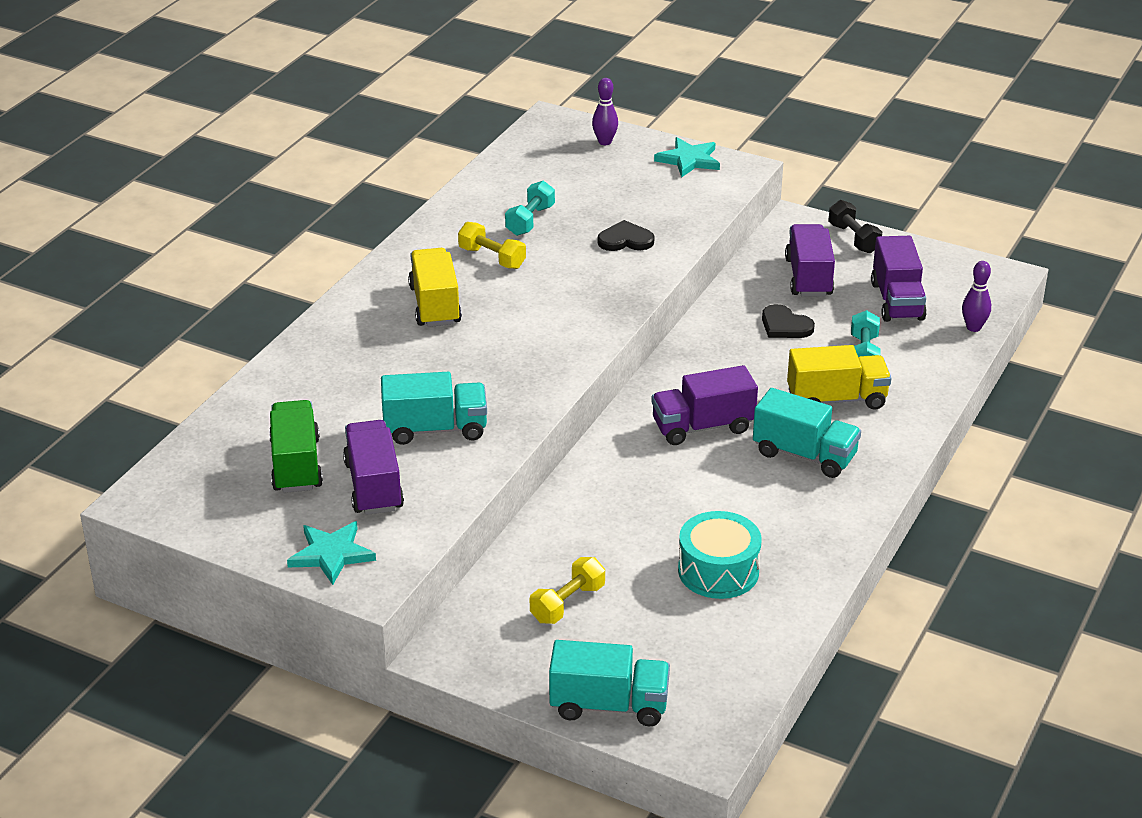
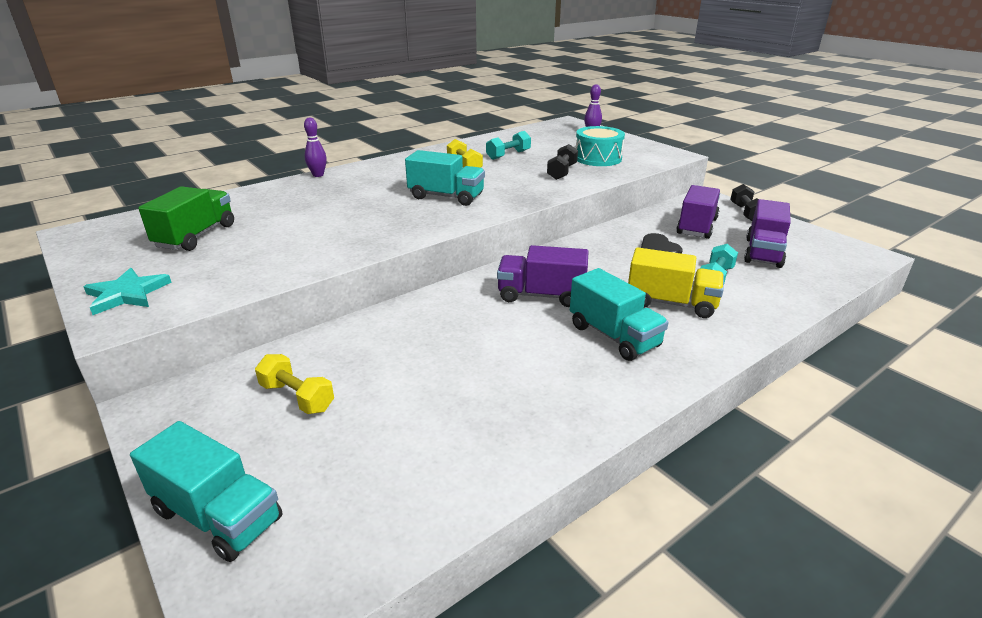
camera: 25 degrees right, 5 degrees down
purple truck [343,420,404,515] -> none
turquoise truck [381,372,487,445] -> turquoise truck moved to [405,150,485,206]
yellow truck [408,248,462,327] -> none
yellow dumbbell [530,557,605,624] -> yellow dumbbell turned 60 degrees clockwise [255,354,334,414]
black heart [597,220,654,251] -> black dumbbell [547,144,578,180]
turquoise star [654,137,720,178] -> none
turquoise drum [678,511,762,599] -> turquoise drum moved to [575,126,625,166]
purple bowling pin [962,261,991,332] -> purple bowling pin moved to [304,117,327,177]

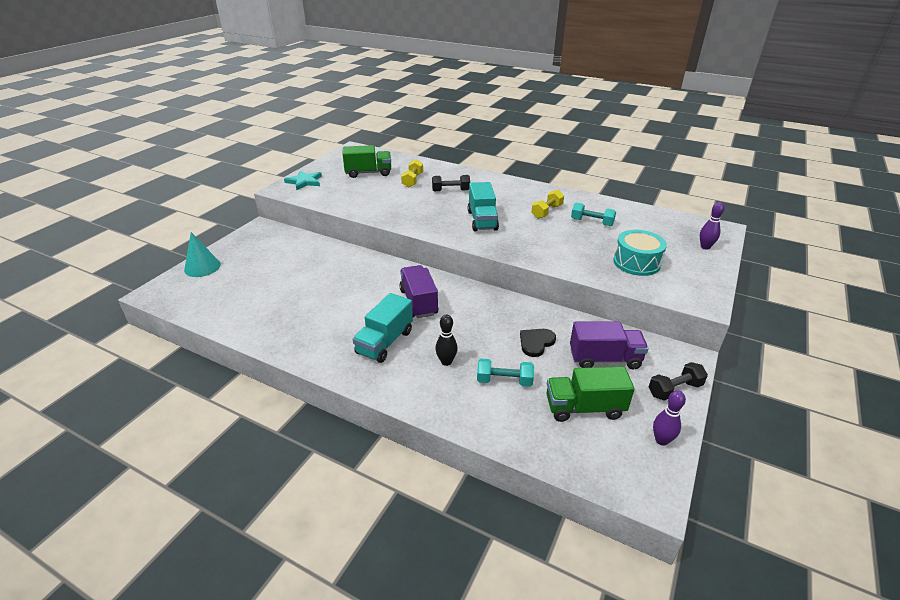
camera: 65 degrees right, 5 degrees up
turquoise truck [130,421,282,562] -> turquoise cone [184,232,221,277]
yellow dumbbell [255,354,334,414] -> yellow dumbbell moved to [401,159,423,188]
purple bowling pin [304,117,327,177] -> purple bowling pin moved to [653,390,686,446]
black dumbbell [547,144,578,180] -> black dumbbell moved to [432,175,470,191]
yellow truck [628,247,724,318] -> black bowling pin [435,315,458,366]
purple truck [744,199,791,268] -> green truck [546,366,635,422]

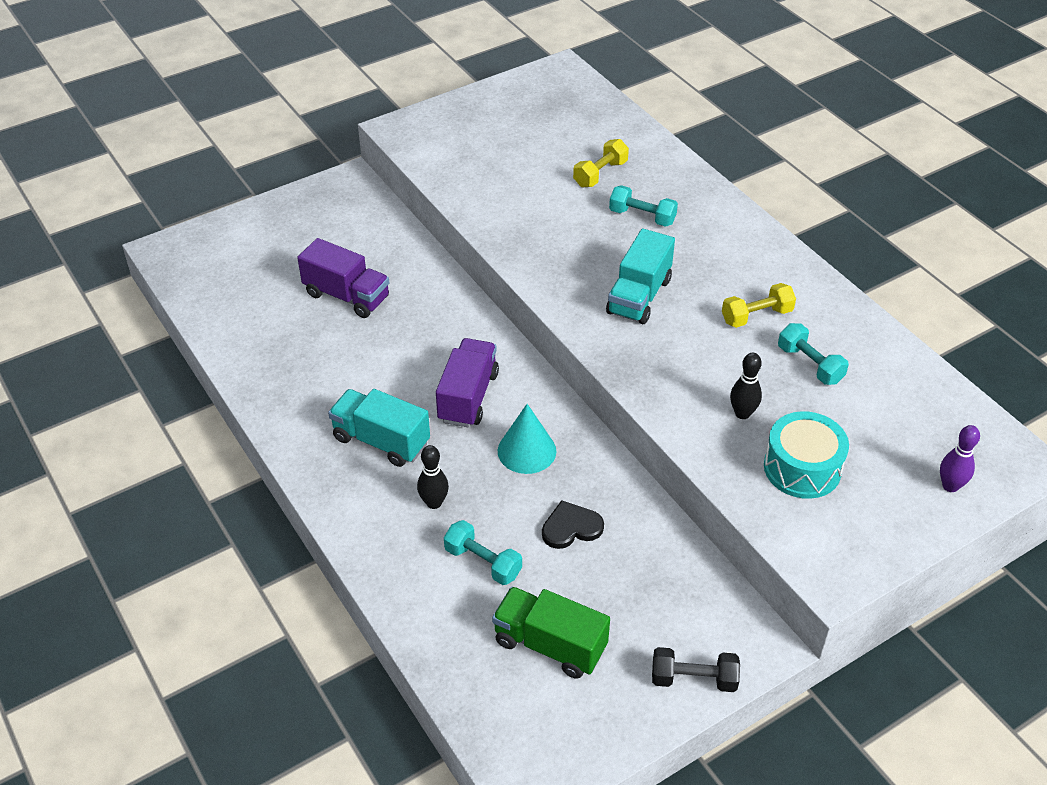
camera: 30 degrees right, 10 degrees up
turquoise cone [184,232,221,277] -> turquoise cone moved to [498,404,556,474]
turquoise star [284,170,322,190] -> none
green truck [343,145,391,178] -> none
turquoise truck [352,293,413,363] -> turquoise truck turned 60 degrees clockwise [328,389,430,467]
black dumbbell [432,175,470,191] -> turquoise dumbbell [609,185,678,227]
purple truck [570,322,648,370] -> purple truck moved to [297,238,389,318]
purple bowling pin [653,390,686,446] -> none
none -> black bowling pin [730,353,762,419]

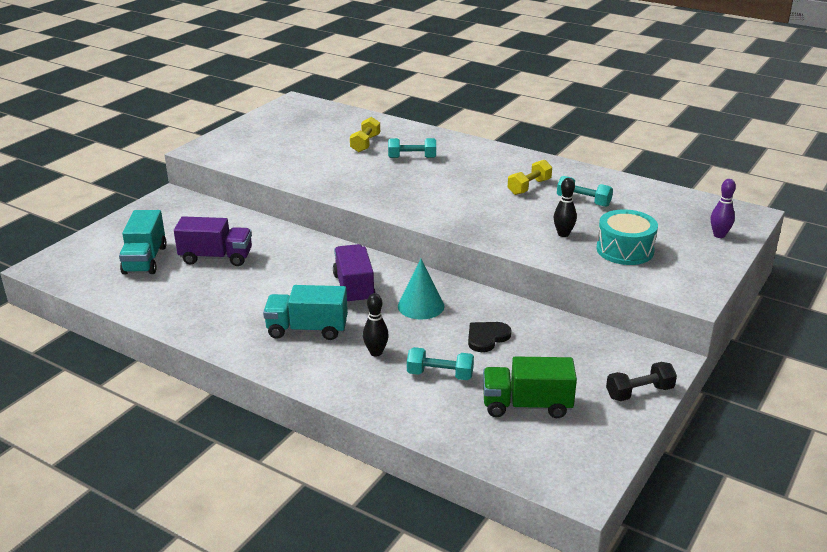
camera: 25 degrees left, 15 degrees down
turquoise truck [606,229,675,324] -> turquoise truck moved to [119,210,167,275]

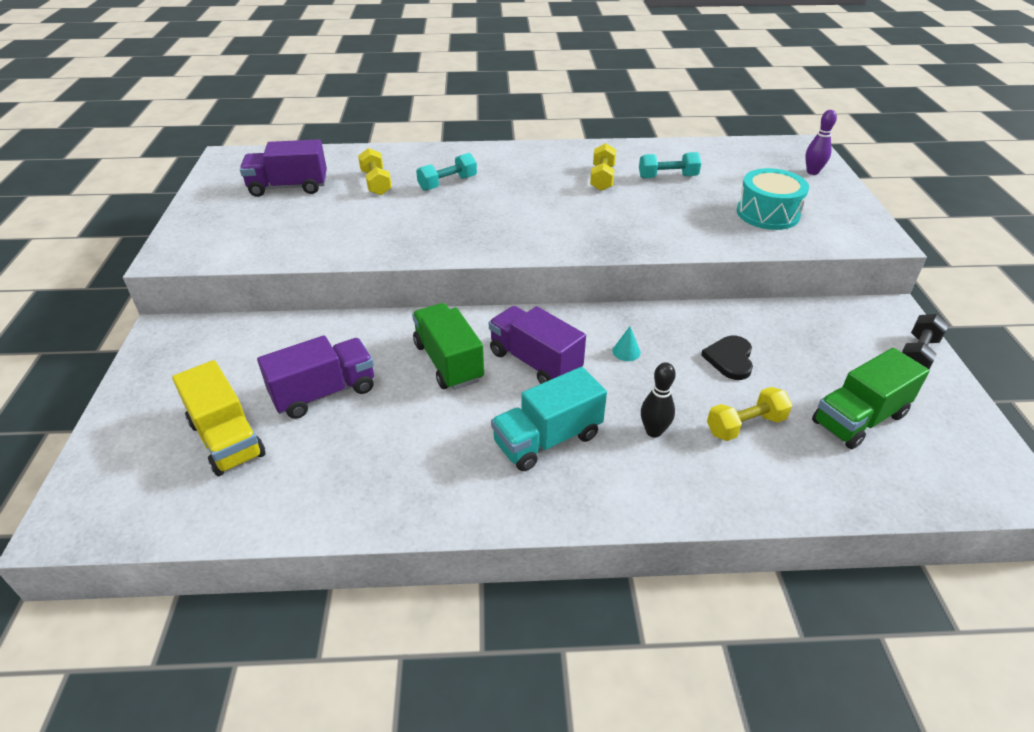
camera: 35 degrees left, 10 degrees up
turquoise truck [119,210,167,275] -> yellow truck [172,360,265,476]
turquoise cone [398,259,445,320] -> turquoise cone [612,326,641,361], size x0.49
turquoise dumbbell [407,347,474,380] -> yellow dumbbell [707,387,792,441]
black bowling pin [554,178,577,237] -> none
none -> purple truck [240,139,327,197]
none -> green truck [412,303,484,390]

